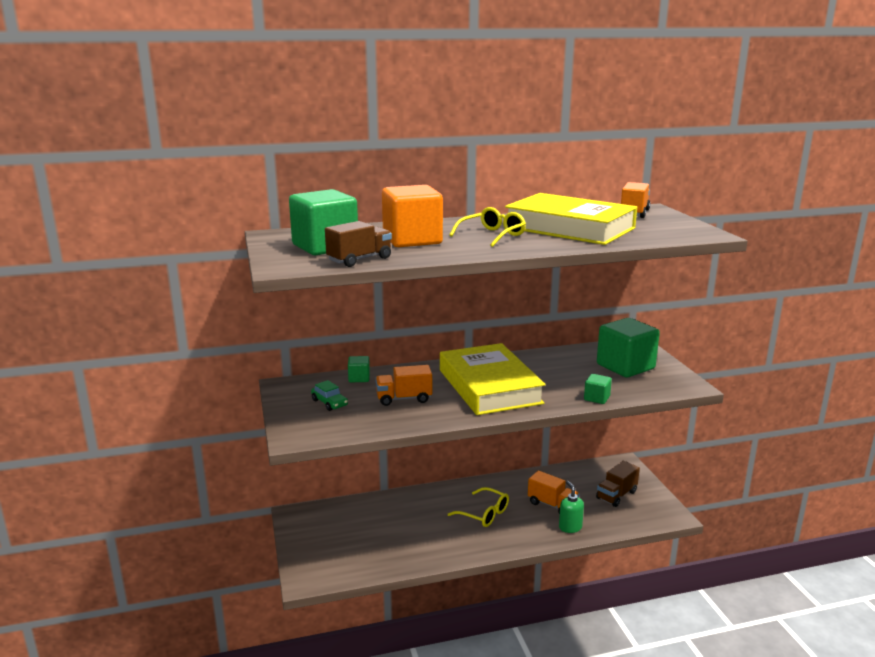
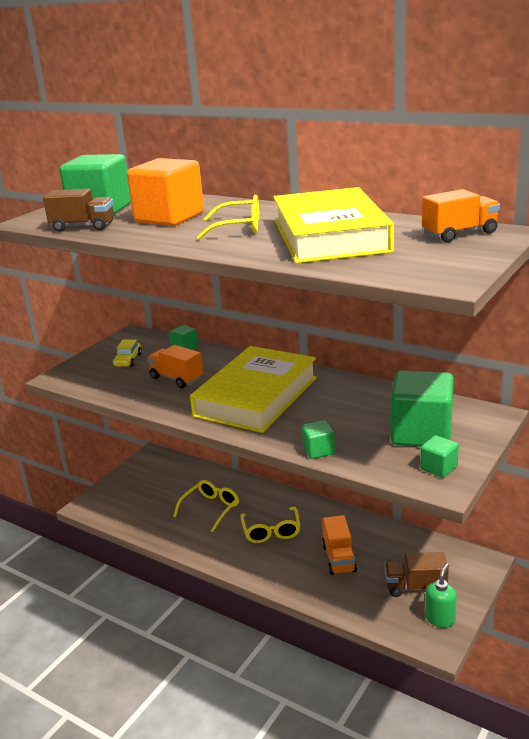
camera: 50 degrees right, 5 degrees up
green car [311,380,348,411] -> yellow car [113,339,142,367]
green soap dispenser [559,481,584,533] -> green soap dispenser moved to [425,563,457,628]
none -> yellow glasses [173,480,239,532]
none -> green cube [420,435,459,478]

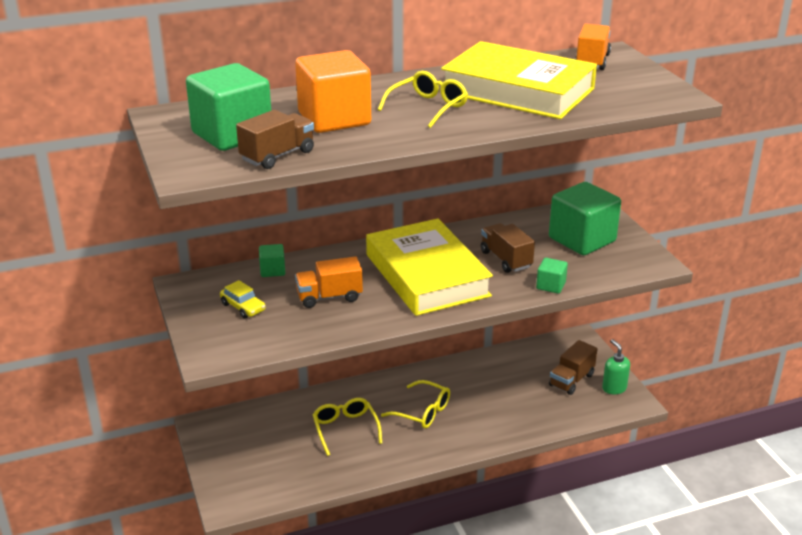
camera: 55 degrees left, 5 degrees up
orange truck [322,515,357,575] -> none
green cube [420,435,459,478] -> none
none -> brown truck [481,223,535,273]

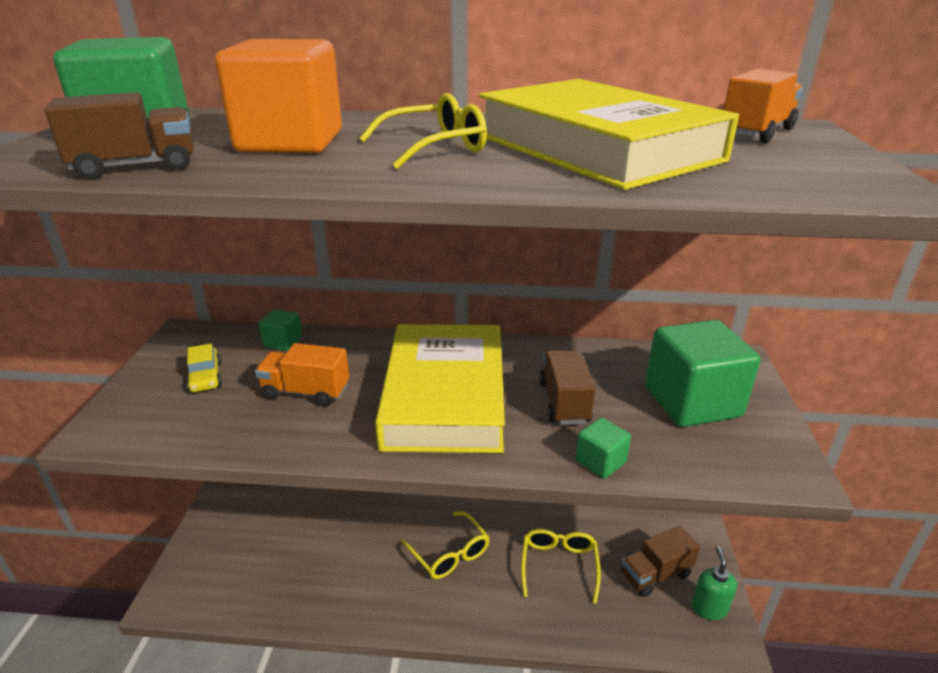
camera: 25 degrees right, 0 degrees up
yellow glasses [313,398,382,456] -> yellow glasses moved to [521,529,601,604]

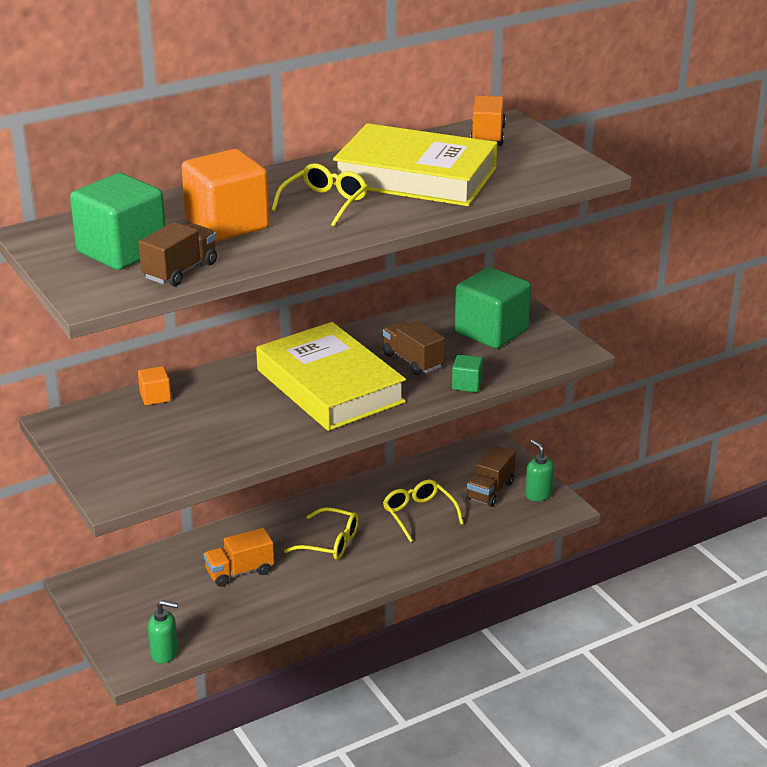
camera: 35 degrees left, 0 degrees up
yellow car [186,344,222,392] -> none
orange truck [255,343,349,407] -> orange truck moved to [203,528,274,587]
green cube [259,309,302,351] -> orange cube [138,366,171,405]
none -> green soap dispenser [148,600,178,663]

